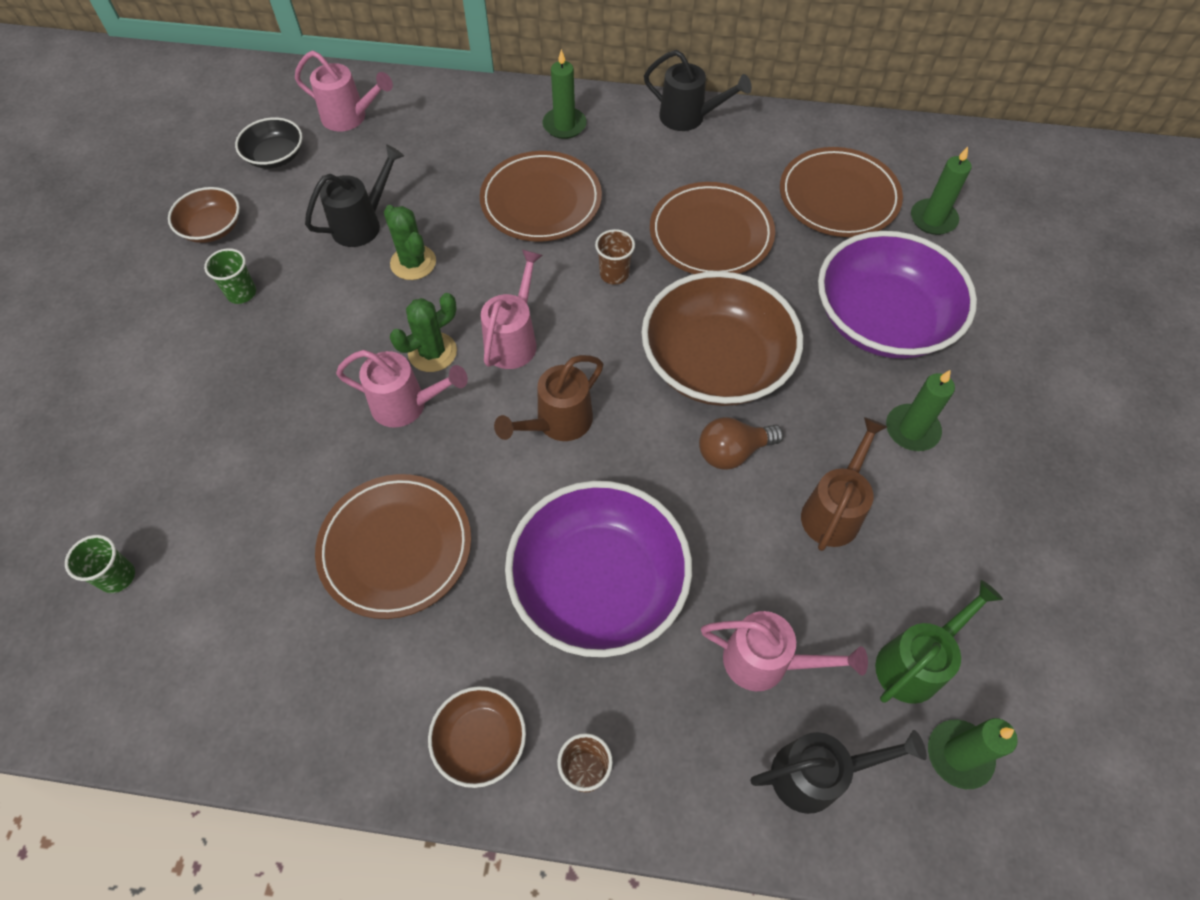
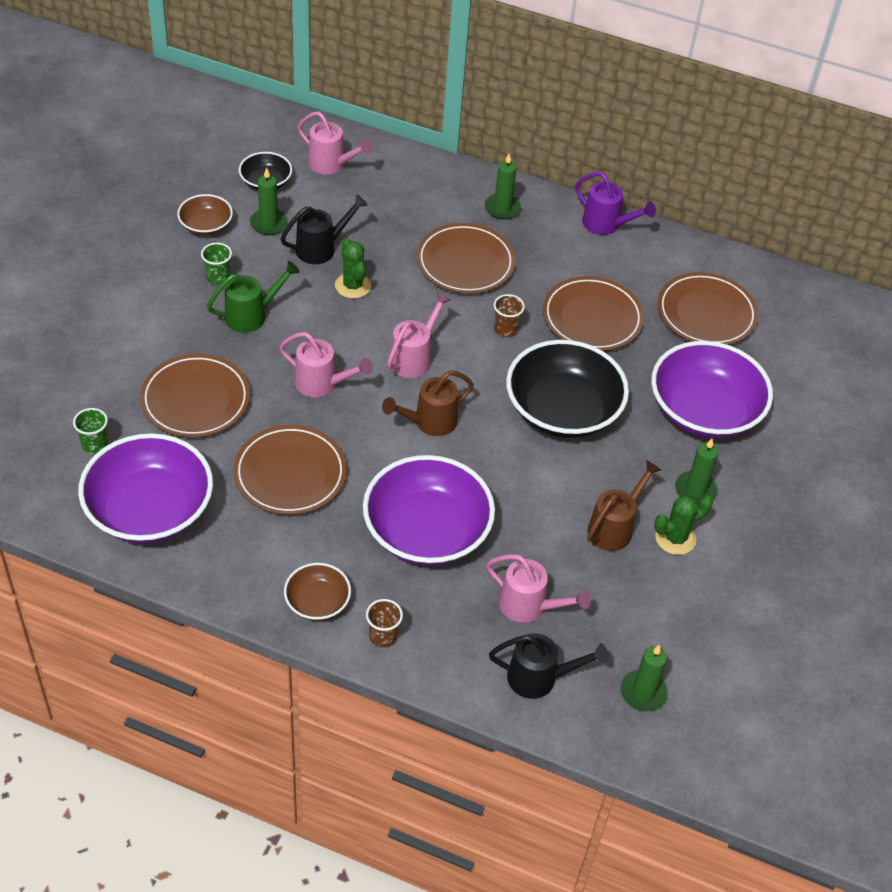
camera: 10 degrees right, 10 degrees down
green cactus [390,293,457,372] -> green cactus moved to [654,495,713,555]
brown bowl [641,271,803,406] -> black bowl [506,340,629,438]
black watering can [644,50,752,131] -> purple watering can [575,172,656,235]
brown light bulb [699,417,784,470] -> none
green watering can [875,580,1003,704] -> green watering can moved to [207,261,300,333]
green candle [911,147,971,235] -> green candle moved to [250,168,288,235]
none -> purple bowl [78,433,213,544]
none -> brown plate [140,354,250,438]

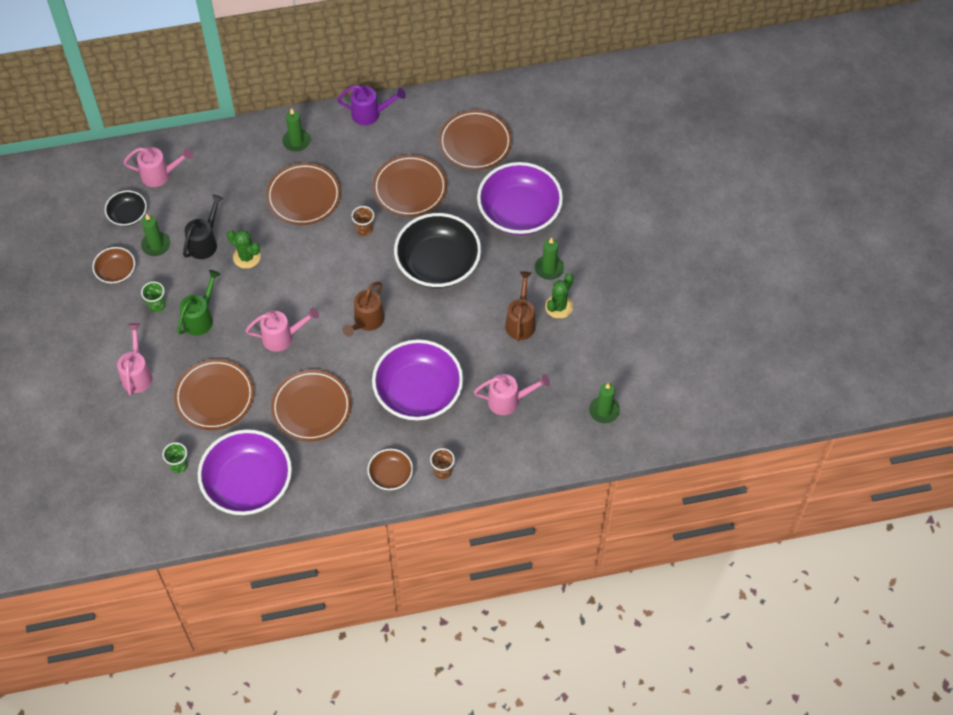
camera: 30 degrees left, 10 degrees up
pink watering can [387,292,451,378] -> pink watering can moved to [117,323,152,396]
black watering can [489,633,609,699] -> none

